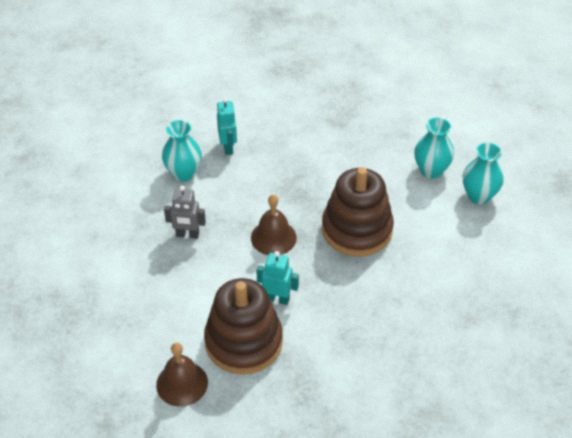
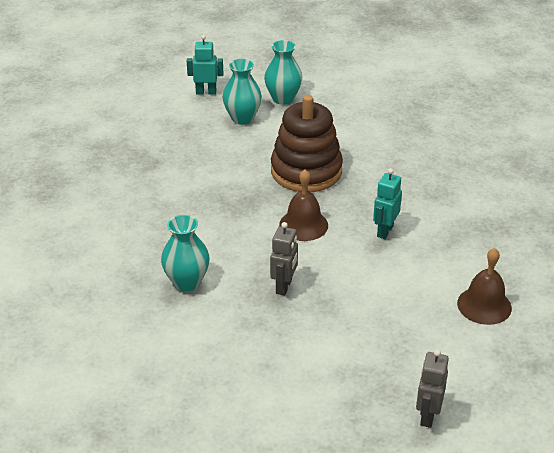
camera: 80 degrees left, 10 degrees down
brown stacking toy [204,278,283,375] -> none
turquoise robot [217,98,237,155] -> turquoise robot moved to [187,35,223,95]
none -> grey robot [416,349,449,428]

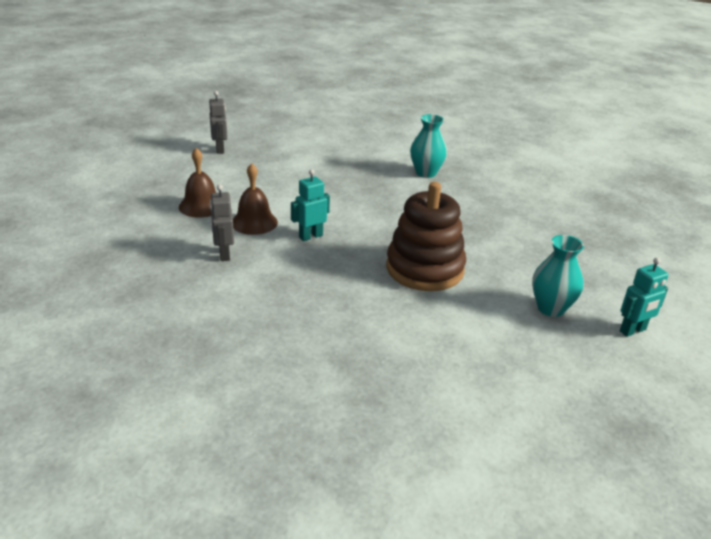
camera: 150 degrees right, 5 degrees down
turquoise vase [264,40,302,105] -> none
grey robot [270,222,298,296] -> grey robot moved to [210,185,234,261]
brown bell [279,169,328,241] -> brown bell moved to [233,163,278,235]
turquoise robot [373,168,402,239] -> turquoise robot turned 120 degrees counterclockwise [291,169,330,241]

